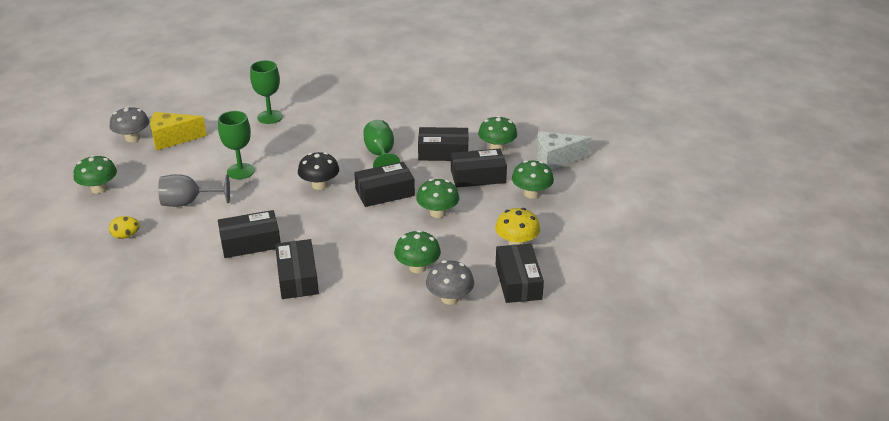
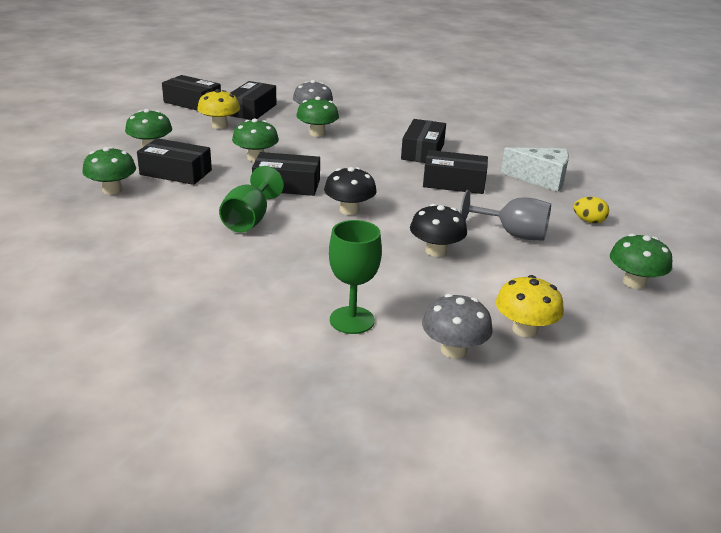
camera: 155 degrees left, 5 degrees down
grey mushroom [110,106,149,142] -> grey mushroom moved to [422,294,493,359]
yellow cheese [150,112,207,150] -> yellow mushroom [496,275,564,337]
green goblet [218,111,255,179] -> black mushroom [410,204,467,257]
black box [418,127,468,161] -> black box moved to [162,75,221,111]
white cheese [536,131,591,170] -> white cheese moved to [501,147,569,192]

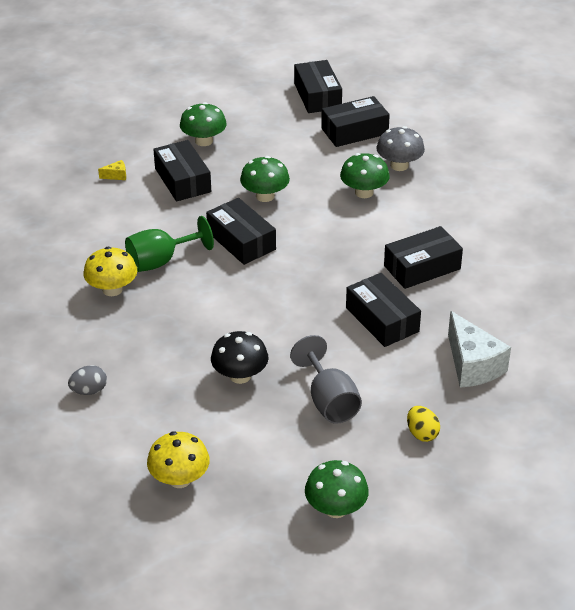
camera: 50 degrees right, 10 degrees up
green mushroom [82,147,136,195] -> yellow cheese [98,160,126,180]
yellow mushroom [197,89,240,129] -> yellow mushroom moved to [83,247,137,296]
black mushroom [324,167,377,215] -> none
green goblet [329,220,382,334] -> grey egg [68,365,107,395]
grey mushroom [422,294,493,359] -> none

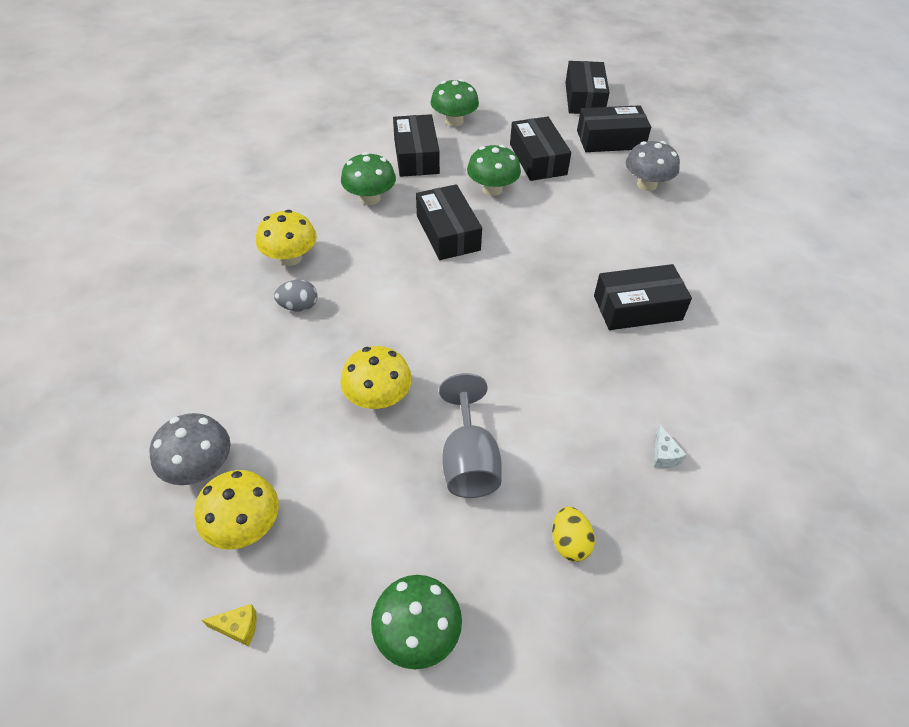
camera: 15 degrees right, 10 degrees up
grey egg [68,365,107,395] -> grey egg moved to [274,280,318,311]
yellow cheese [98,160,126,180] -> yellow cheese moved to [202,604,257,647]
green goblet [125,216,214,272] -> none
black mushroom [211,331,269,384] -> yellow mushroom [340,346,412,409]
green mushroom [340,153,390,198] -> green mushroom moved to [341,152,396,205]
black box [346,273,421,347] -> black box moved to [510,117,571,181]
white cheese [448,311,511,388] -> white cheese [654,424,687,468], size x0.42
none -> grey mushroom [150,413,231,485]

